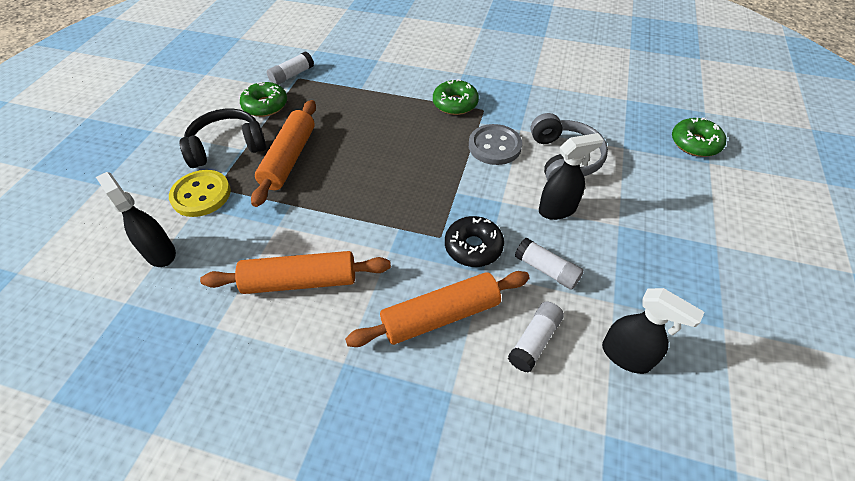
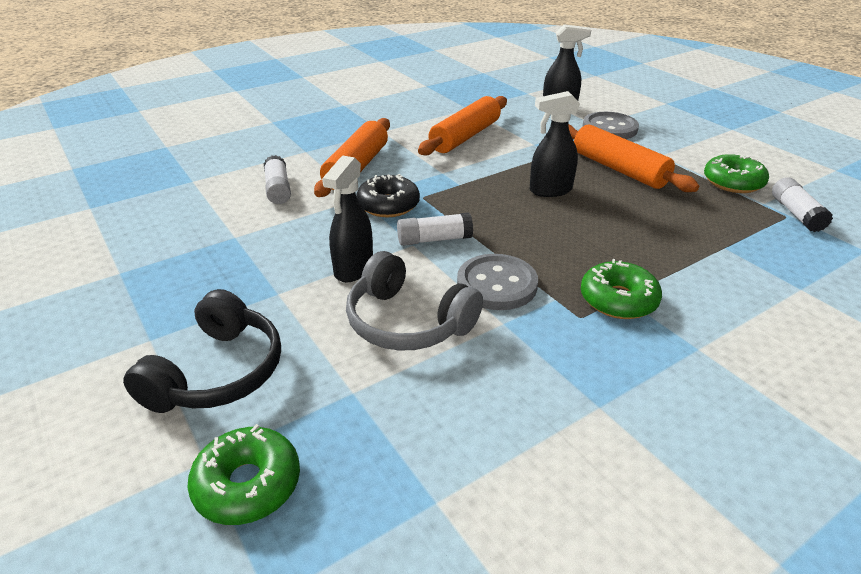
camera: 130 degrees right, 15 degrees down
yellow button [169,170,231,217] -> grey button [582,112,639,139]
black headphones [180,109,267,168] -> black headphones moved to [123,289,281,413]
white glue stick [515,238,584,290] -> white glue stick moved to [397,212,473,246]
black spray bottle [602,288,705,374] -> black spray bottle moved to [530,91,580,197]

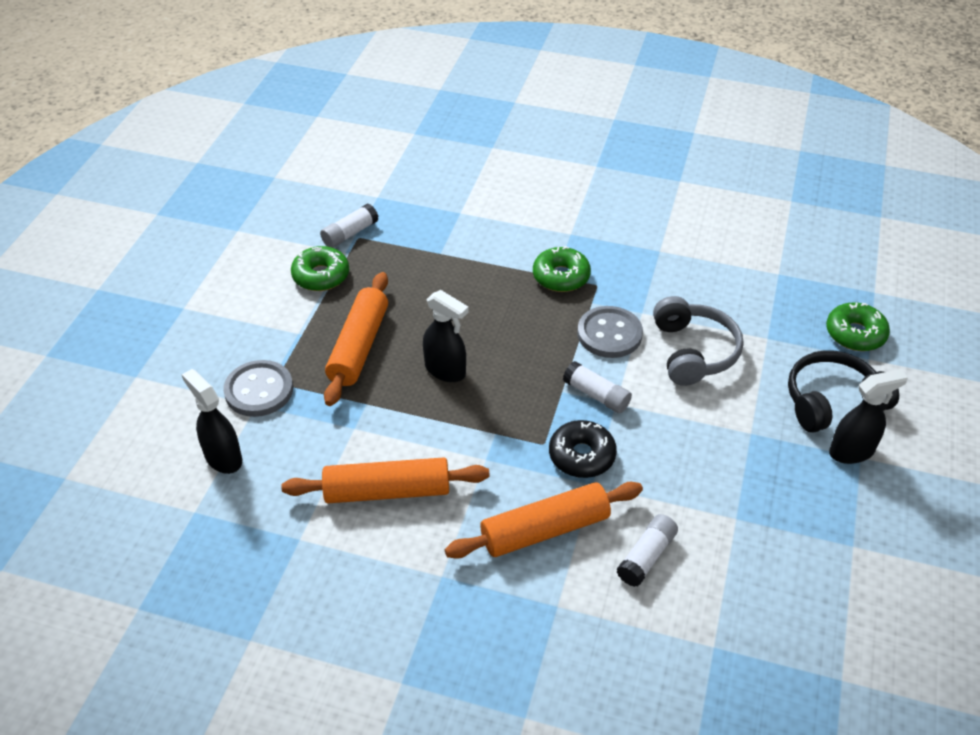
camera: 130 degrees left, 10 degrees up
black spray bottle [322,155,373,283] -> black spray bottle moved to [829,369,908,464]

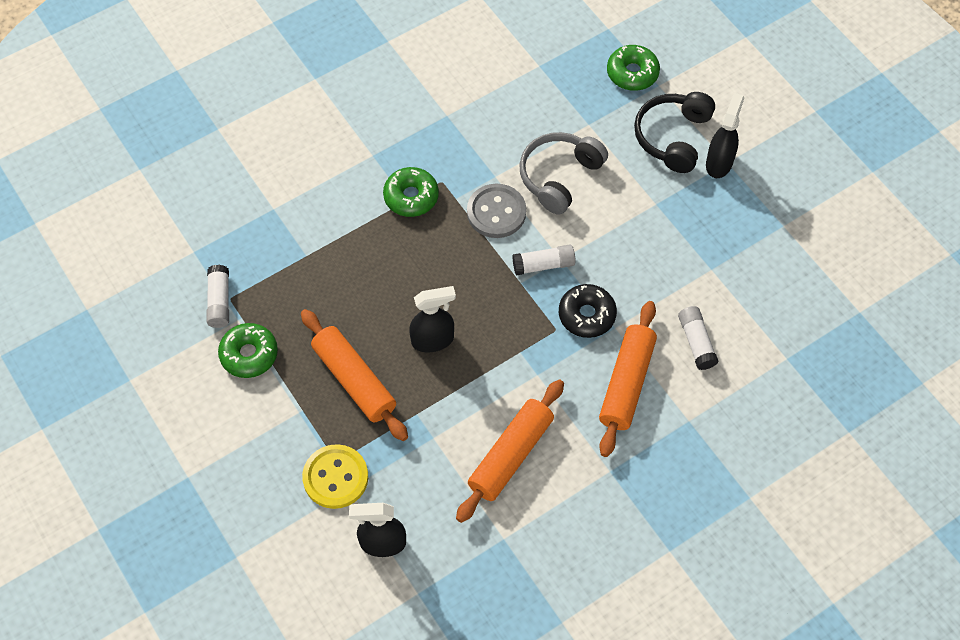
camera: 50 degrees left, 15 degrees up
grey button [223,360,293,417] -> yellow button [302,444,368,509]
grey headphones [653,296,743,386] -> grey headphones turned 90 degrees counterclockwise [519,132,608,215]

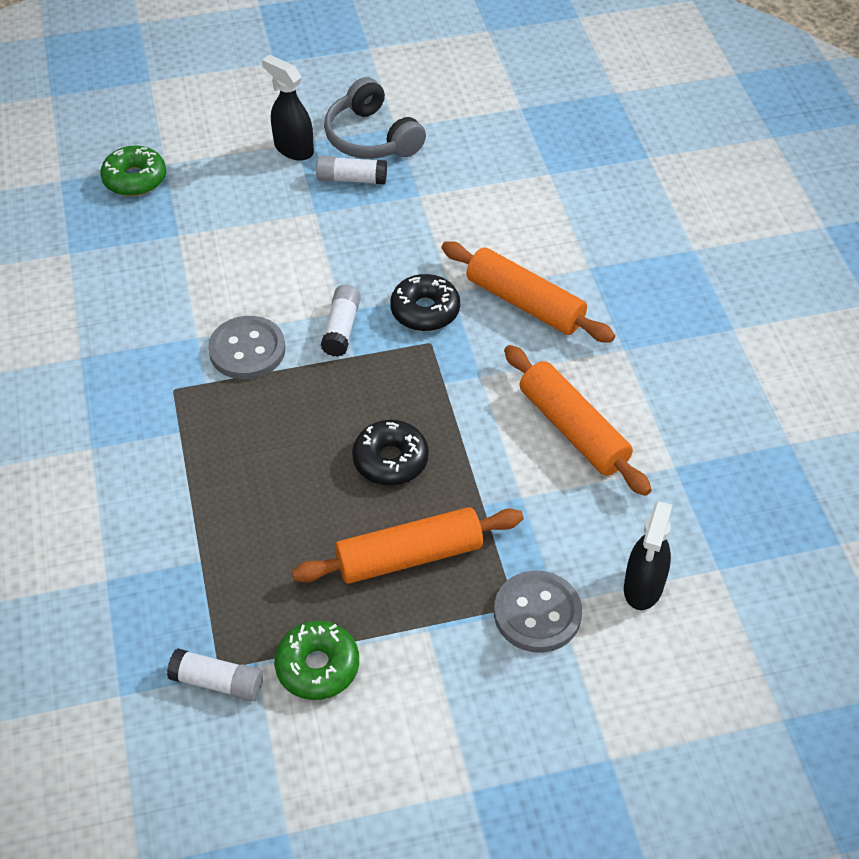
camera: 70 degrees left, 10 degrees down
yellow button [302,444,368,509] -> grey button [494,571,582,653]
green donut [383,167,439,217] -> none
black spray bottle [409,286,456,352] -> black donut [352,420,429,486]
grey headphones [519,132,608,215] -> grey headphones moved to [324,77,426,159]
black headphones [634,92,715,173] -> none
white glue stick [678,306,718,370] -> white glue stick moved to [316,156,387,185]

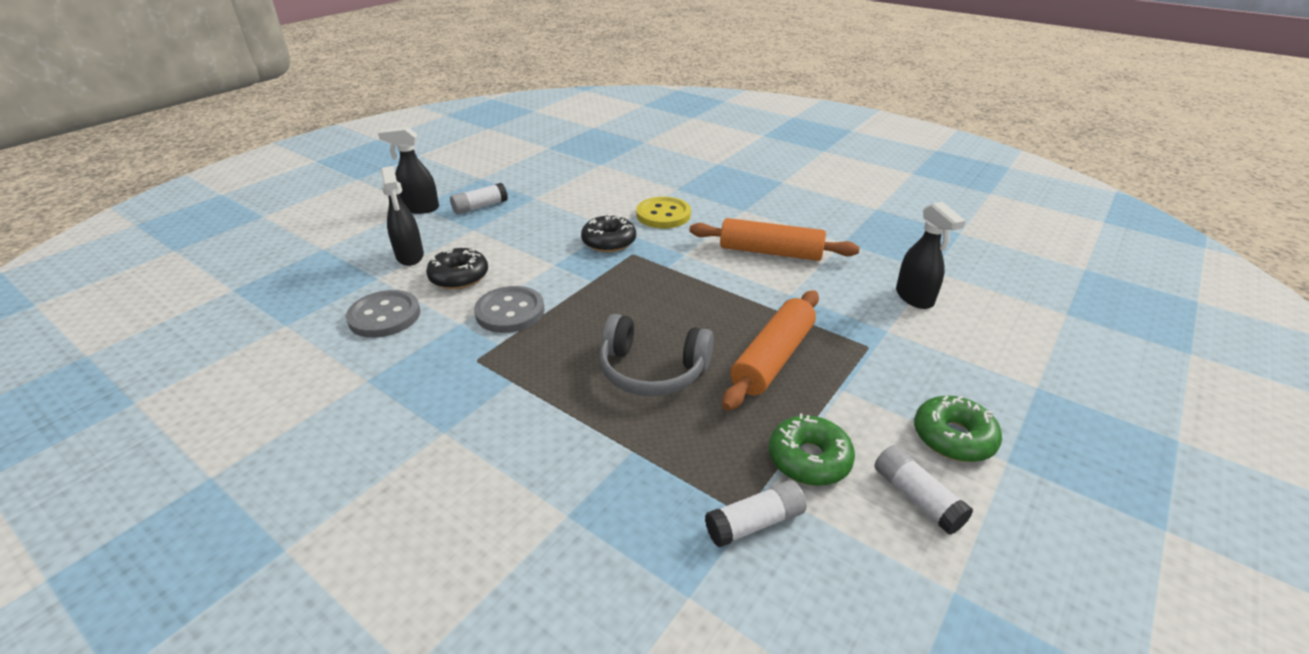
camera: 40 degrees left, 15 degrees down
green donut [100,145,166,196] -> green donut moved to [914,395,1002,462]
white glue stick [321,284,361,357] -> white glue stick moved to [875,445,973,535]
grey headphones [324,77,426,159] -> grey headphones moved to [599,314,714,397]
black donut [352,420,429,486] -> black donut moved to [426,248,488,289]
orange rolling pin [442,241,615,343] -> yellow button [636,197,691,228]
grey button [494,571,582,653] -> grey button moved to [346,290,420,338]
none -> black spray bottle [381,166,424,266]

